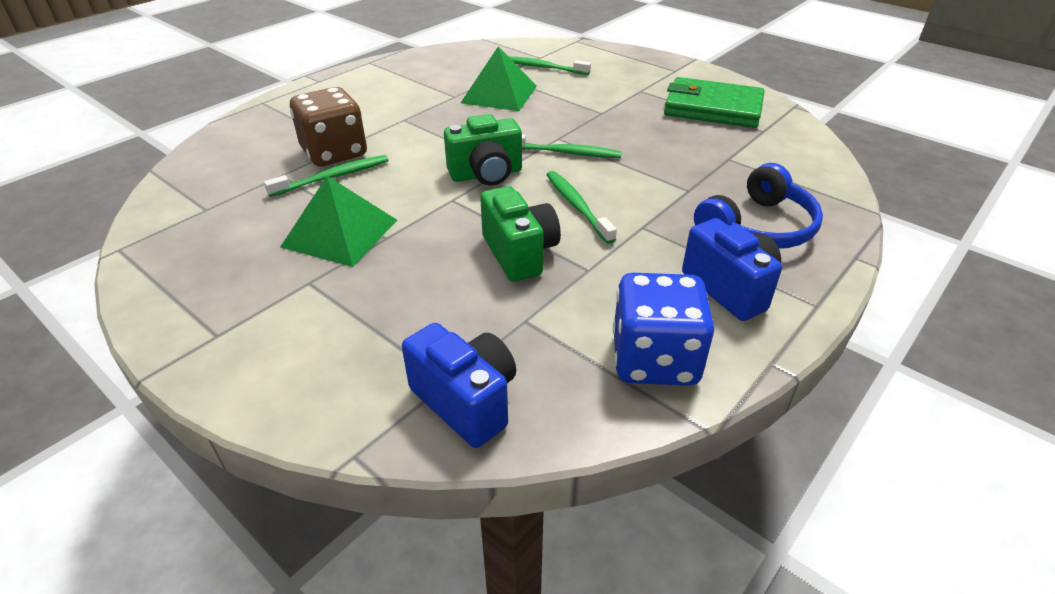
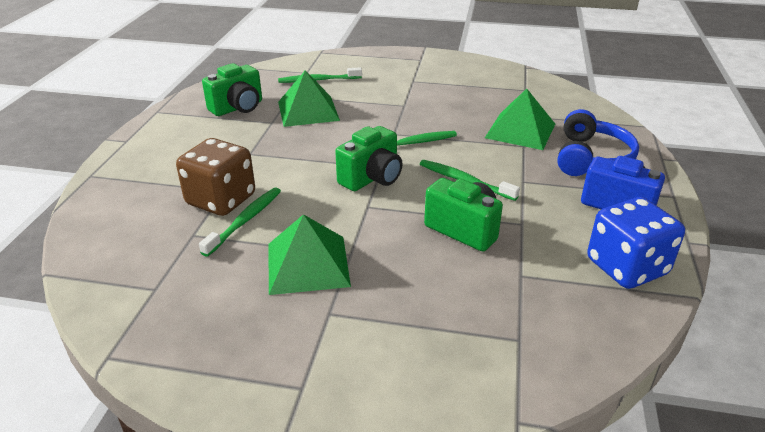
camera: 30 degrees left, 5 degrees down
blue camera [402,323,516,448] -> none
green wallet [664,77,764,128] -> none
none -> green camera [202,63,262,116]
none -> green pyramid [485,89,555,150]

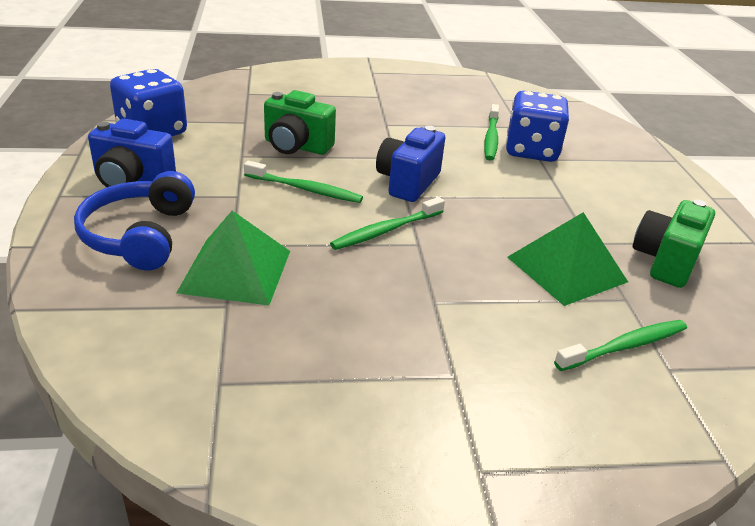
camera: 160 degrees right, 0 degrees up
brown dice [176,138,255,216] -> blue dice [506,91,569,162]
green pyramid [269,214,351,295] -> none
green camera [335,126,402,191] -> blue camera [376,126,445,202]

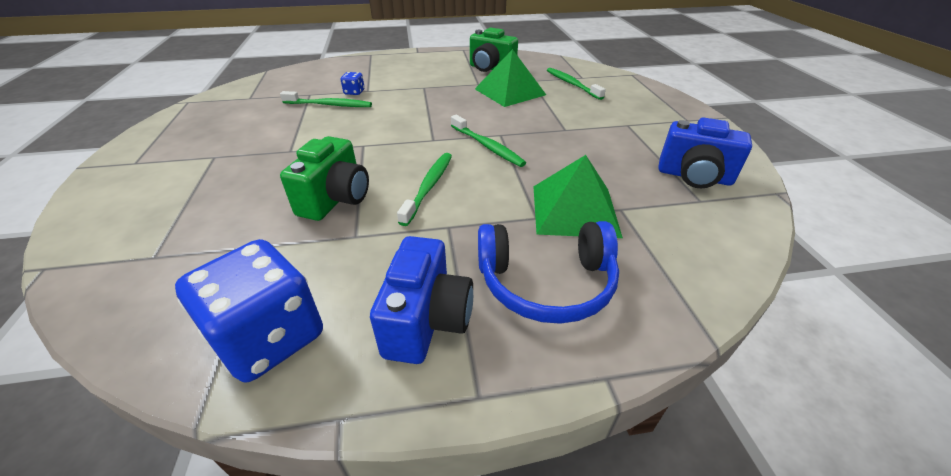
camera: 90 degrees left, 5 degrees up
blue camera [376,126,445,202] -> blue camera moved to [659,118,752,188]
blue dice [506,91,569,162] -> blue dice [341,72,365,95], size x0.42

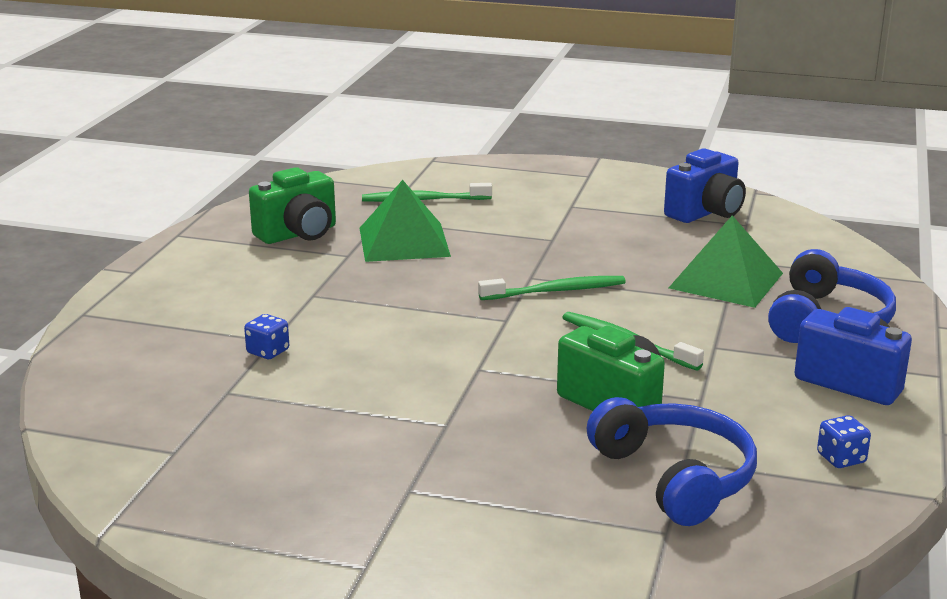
camera: 65 degrees left, 15 degrees down
blue dice [175,239,323,382] -> blue dice [817,415,871,468], size x0.42
green toothbrush [280,91,372,107] -> none
none -> blue headphones [587,397,757,526]

